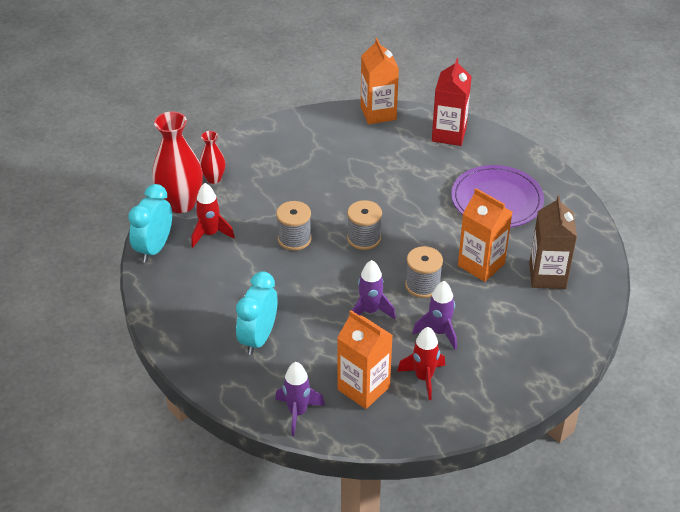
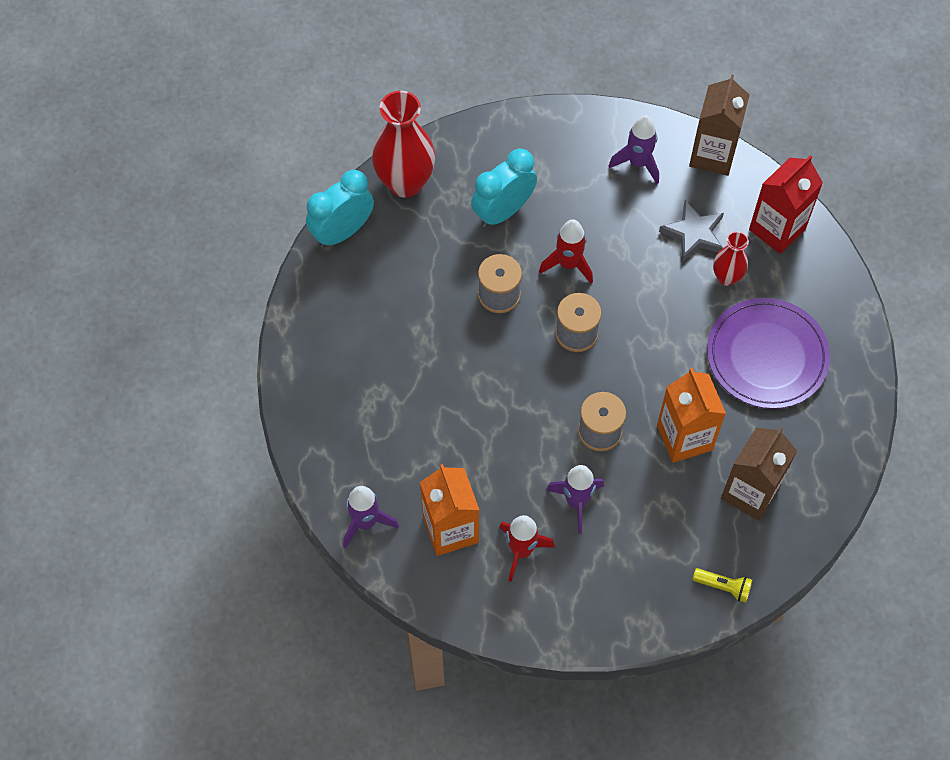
camera: 30 degrees right, 20 degrees up
red rocket [191,183,235,247] -> red rocket moved to [539,219,593,284]
red vase [199,131,226,184] -> red vase moved to [713,231,749,286]
turquoise clock [236,271,277,355] -> turquoise clock moved to [471,148,537,227]
purple rocket [352,260,396,319] -> purple rocket moved to [608,115,659,184]
orange carton [361,38,399,124] -> brown carton [689,75,750,176]
none -> grey star [659,200,724,262]
none -> yellow flashlight [692,568,752,603]

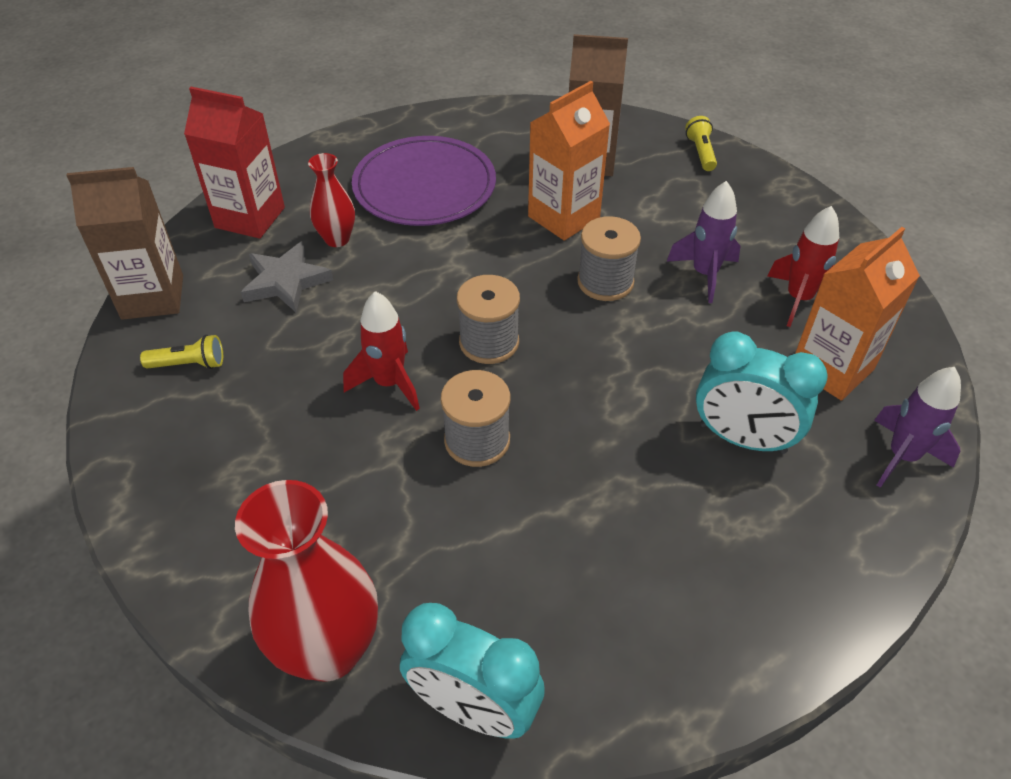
camera: 115 degrees left, 15 degrees down
turquoise clock [471,148,537,227] -> turquoise clock moved to [696,331,828,454]
purple rocket [608,115,659,184] -> yellow flashlight [140,335,223,369]

